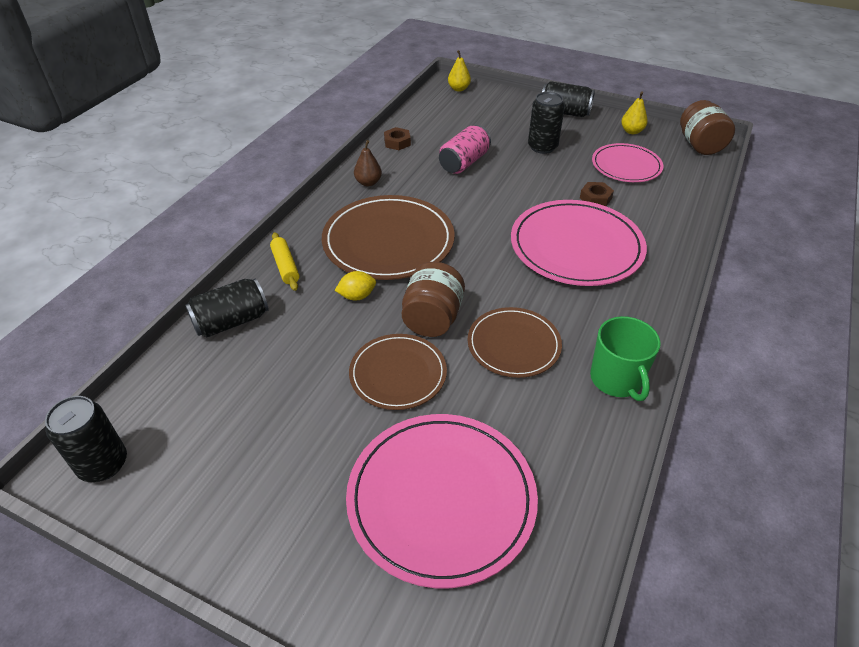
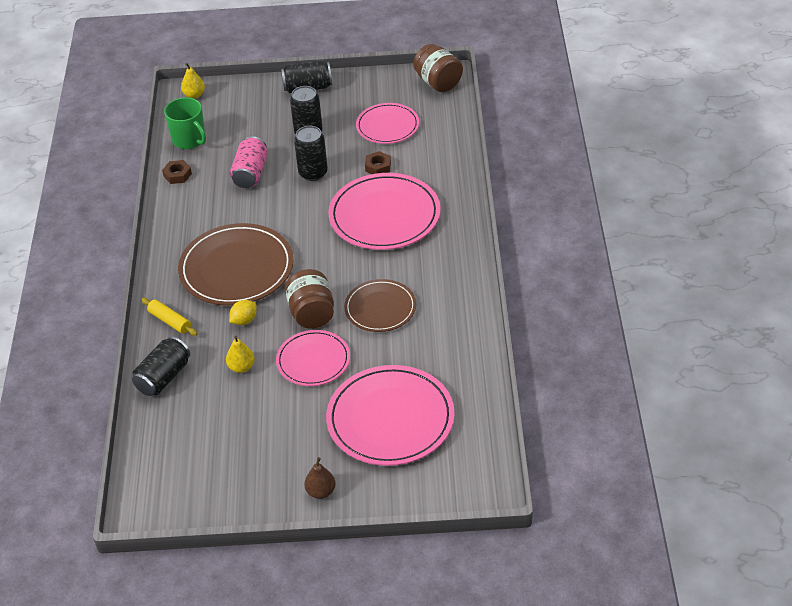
camera: 25 degrees left, 0 degrees up
black can [45,396,127,482] -> black can moved to [294,126,328,181]
brown plate [349,334,447,410] -> pink plate [276,330,350,386]
brown pear [354,140,382,186] -> brown pear moved to [304,457,336,499]
green mug [590,316,661,401] -> green mug moved to [164,97,206,149]
yellow pear [621,92,648,134] -> yellow pear moved to [226,335,255,373]

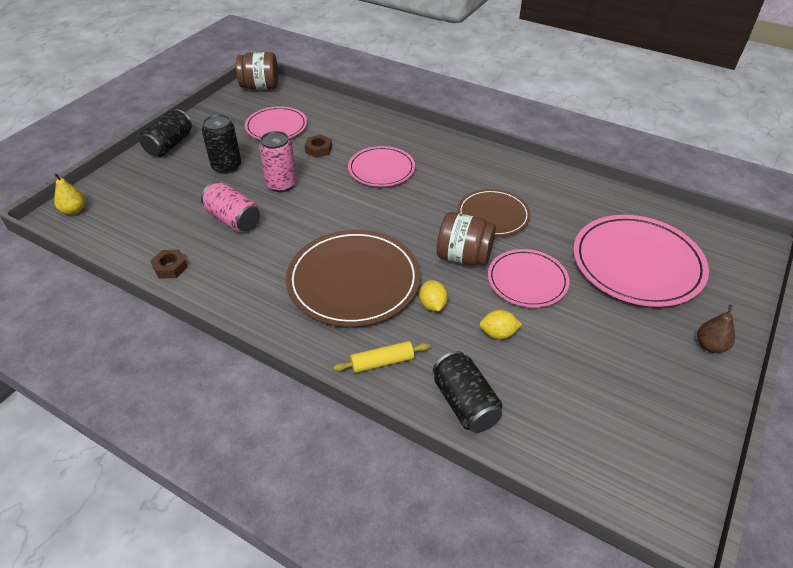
camera: 60 degrees left, 0 degrees up
green mug [164,97,206,149] -> none
yellow pear [226,335,255,373] -> yellow lemon [479,310,522,339]
black can [294,126,328,181] -> pink can [259,131,297,192]
pink plate [328,173,441,250] -> pink plate [348,146,415,187], size x0.60

